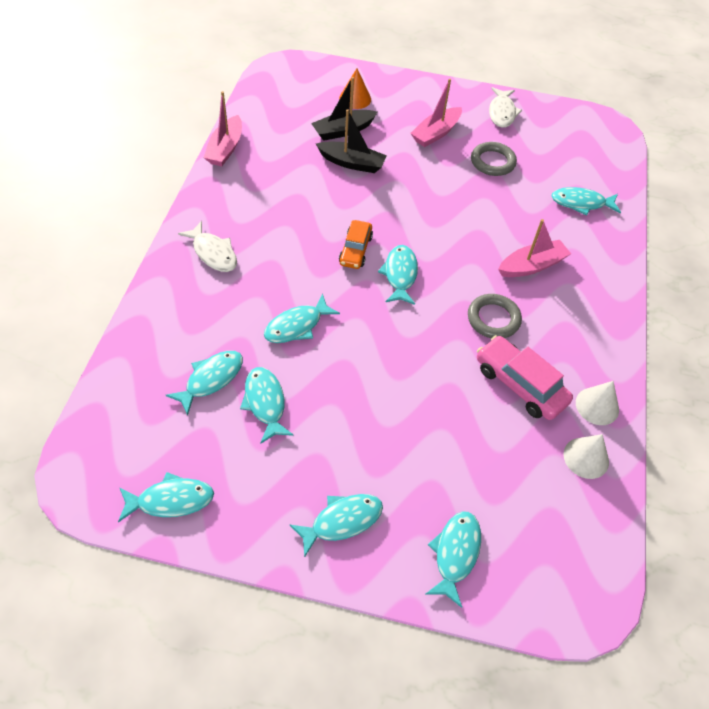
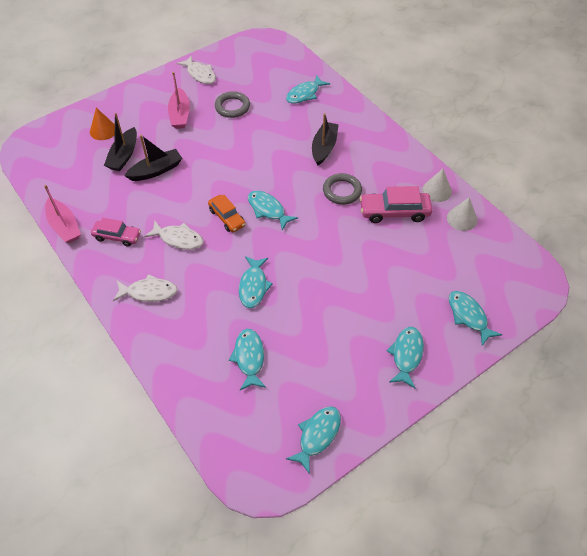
camera: 45 degrees left, 0 degrees up
turquoise fish [240,367,294,444] -> none
pink boat [498,219,571,277] -> black boat [312,113,339,166]
none -> pink car [91,218,141,247]
none -> white fish [144,221,204,250]

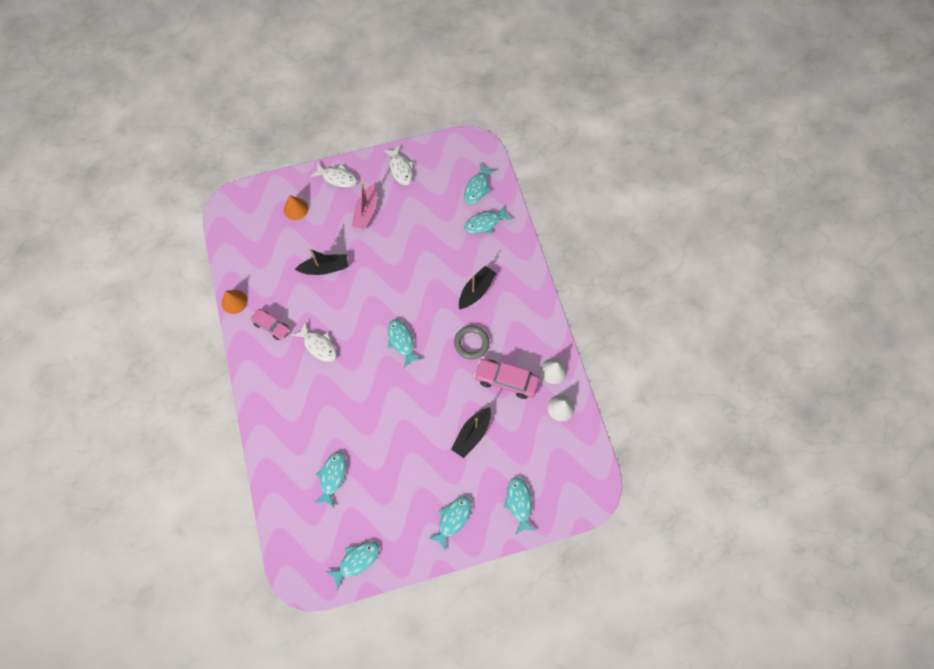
camera: 20 degrees right, 15 degrees up
pink boat [44,185,81,243] -> orange cone [222,290,248,314]
black boat [104,113,137,171] -> black boat moved to [451,407,491,458]
white fish [113,274,178,302] -> white fish moved to [310,163,357,187]
orange car [208,195,245,232] -> none
grey ring [215,91,250,118] -> none
turquoise fish [239,256,273,308] -> turquoise fish moved to [464,163,496,204]

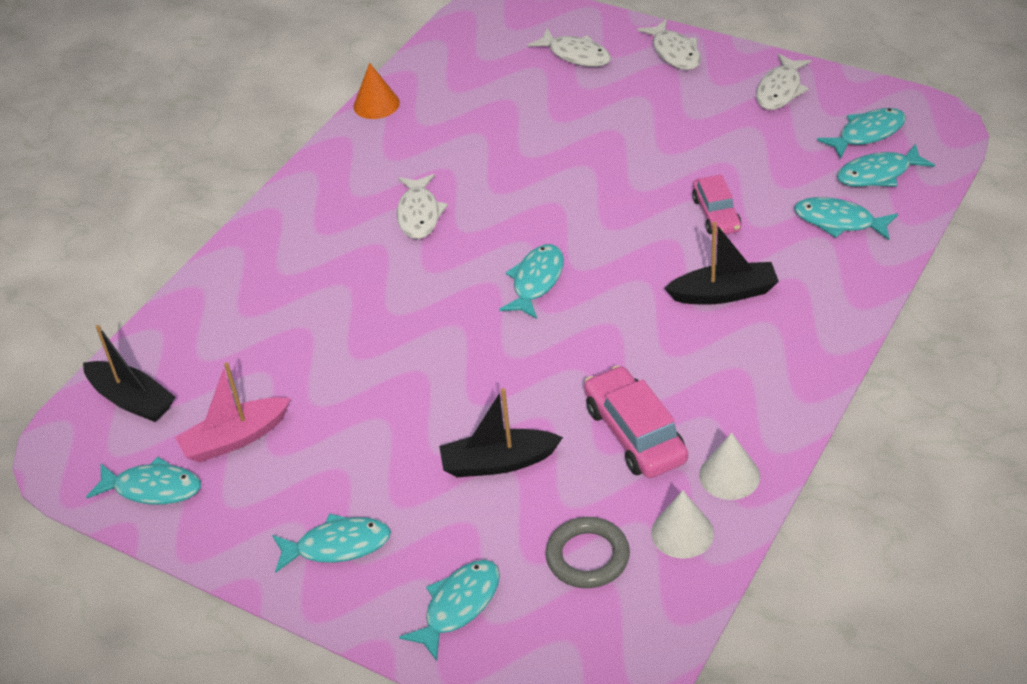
camera: 50 degrees right, 25 degrees down
pink car [251,309,290,340] -> pink car moved to [692,174,742,236]
orange cone [284,195,308,220] -> white fish [528,29,611,67]
black boat [295,248,348,275] -> black boat moved to [83,325,175,422]
turquoise fish [314,452,346,508] -> turquoise fish moved to [817,108,906,159]
pink boat [352,184,377,229] -> pink boat moved to [175,363,291,462]
grey ring [454,326,490,359] -> grey ring moved to [545,517,630,588]

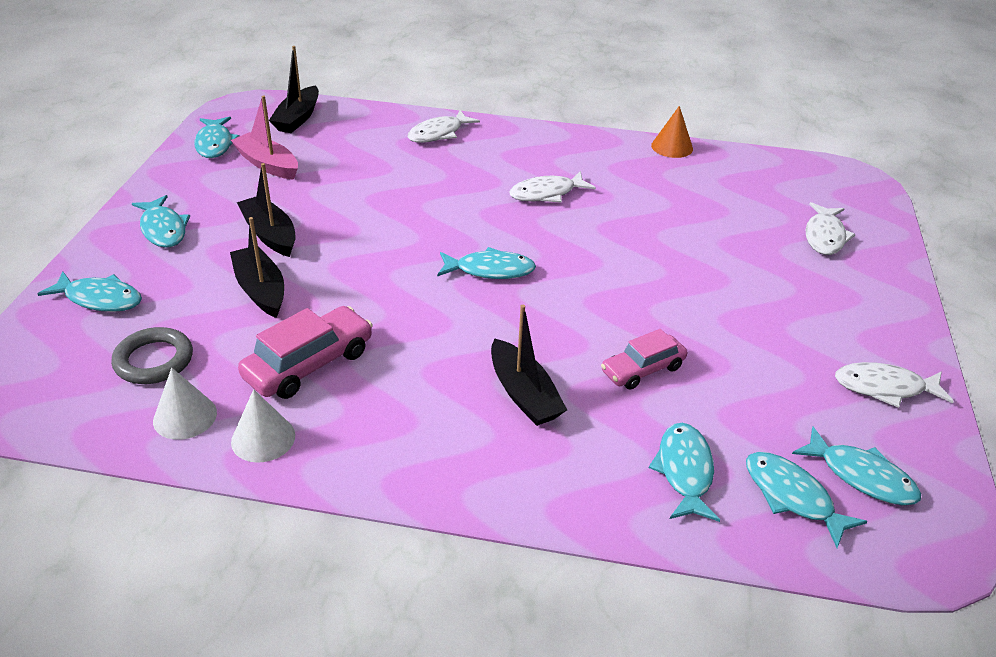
camera: 65 degrees right, 5 degrees down
white fish [637,19,701,70] -> white fish moved to [408,110,480,143]
none -> black boat [237,163,296,257]

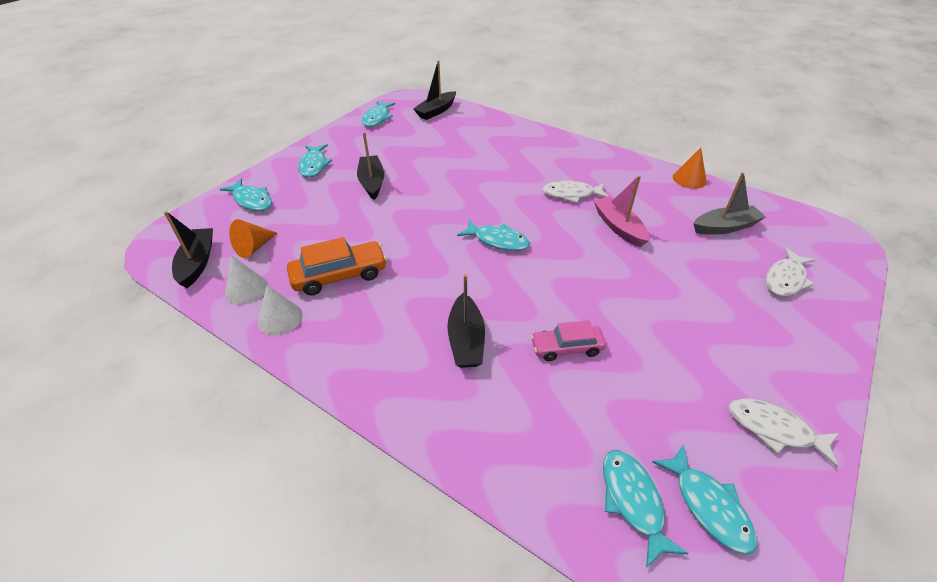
camera: 25 degrees right, 5 degrees up
grey ring [111,327,193,384] -> orange cone [229,219,277,258]
black boat [230,217,284,318] -> black boat moved to [164,211,213,288]
pink boat [231,95,298,180] -> pink boat moved to [594,176,649,247]
pink car [238,306,373,399] -> orange car [287,237,387,296]
white fish [408,110,480,143] -> none
turquoise fish [649,423,720,522] -> none
none -> grey boat [693,172,766,235]

